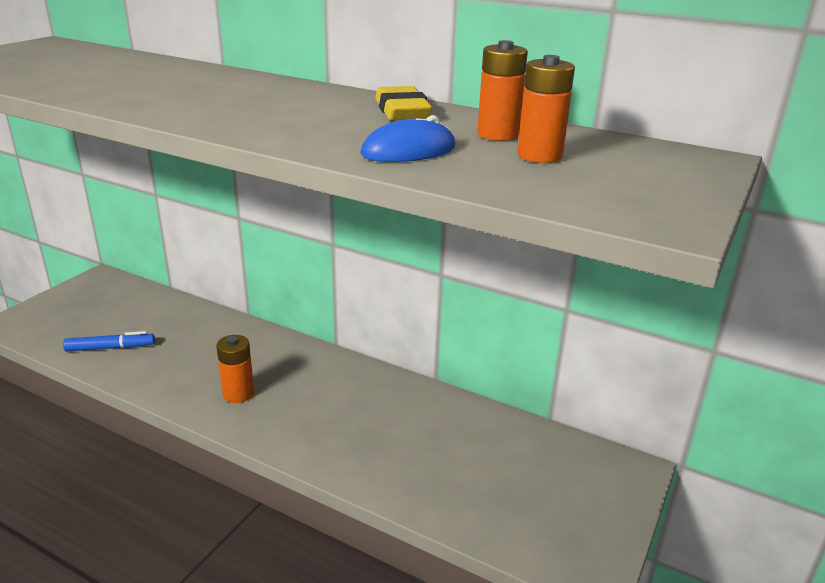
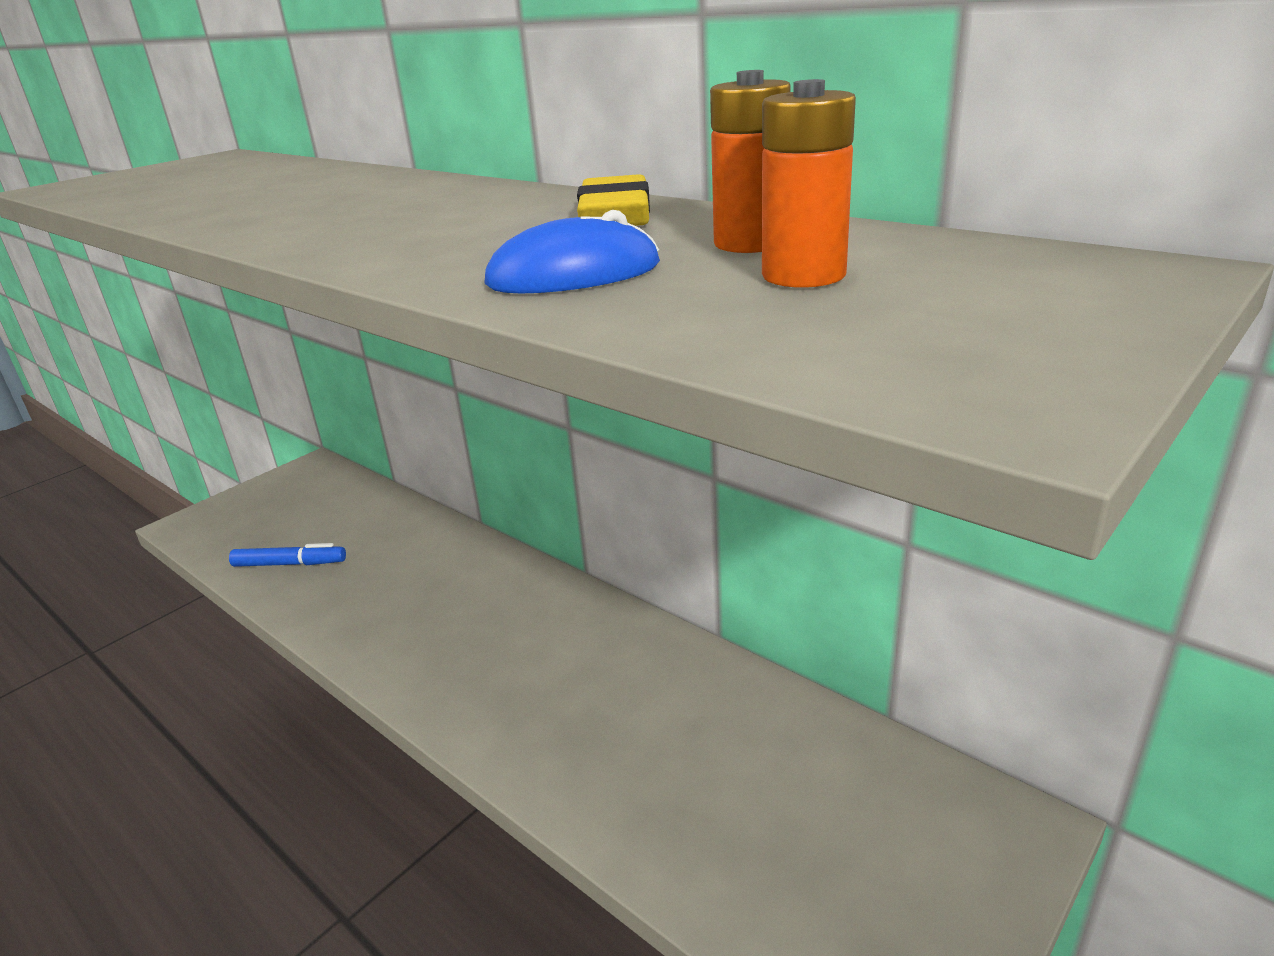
camera: 15 degrees right, 0 degrees up
orange battery [216,335,254,403] -> none

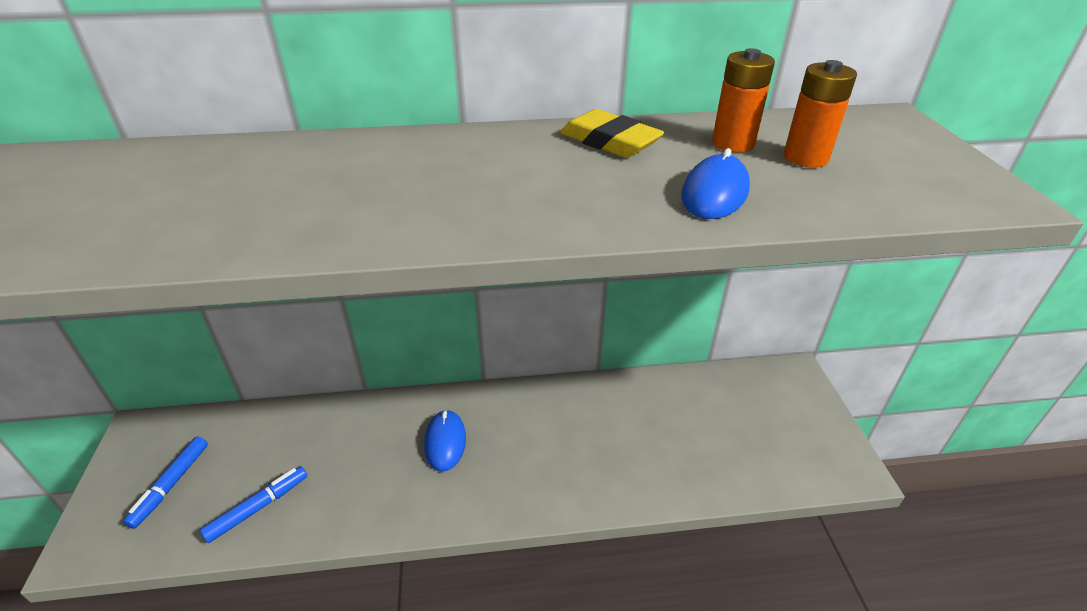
camera: 50 degrees left, 10 degrees up
none -> blue marker [123,436,208,529]
none -> blue mouse [424,409,466,472]

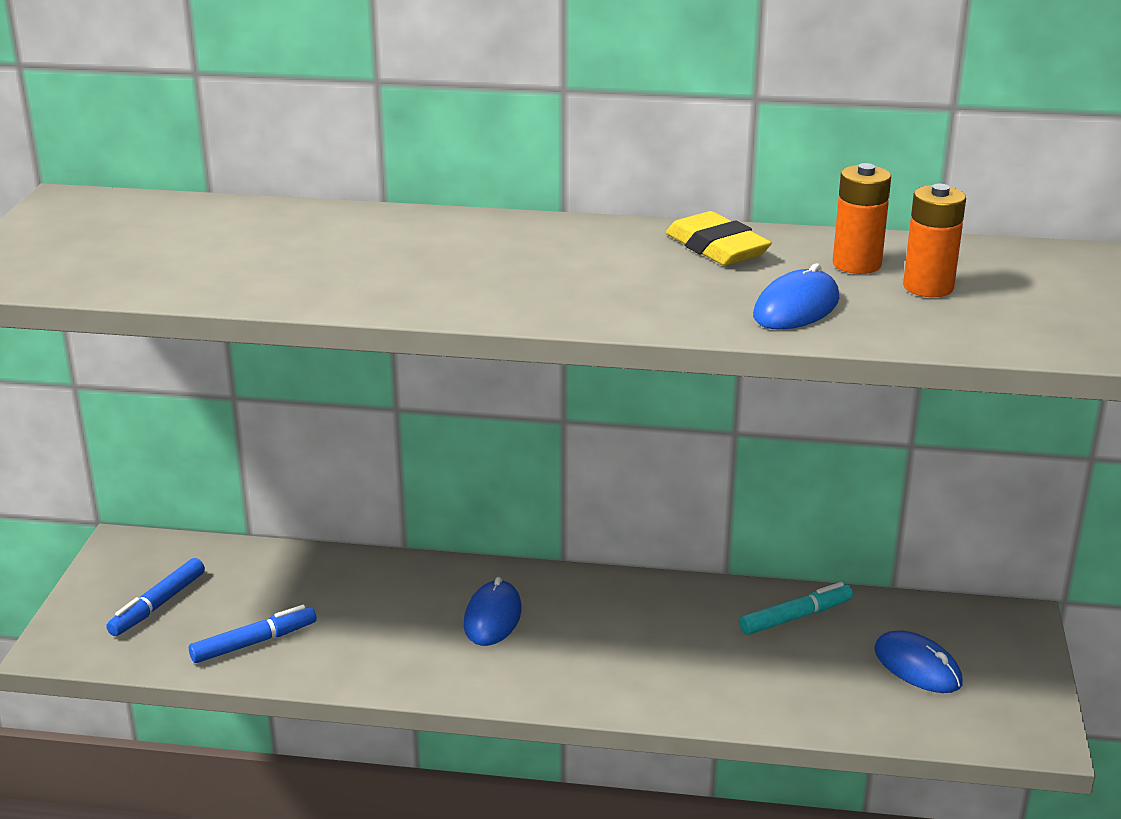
camera: 15 degrees right, 10 degrees down
none -> turquoise marker [739,582,853,635]
none -> blue mouse [874,630,963,693]

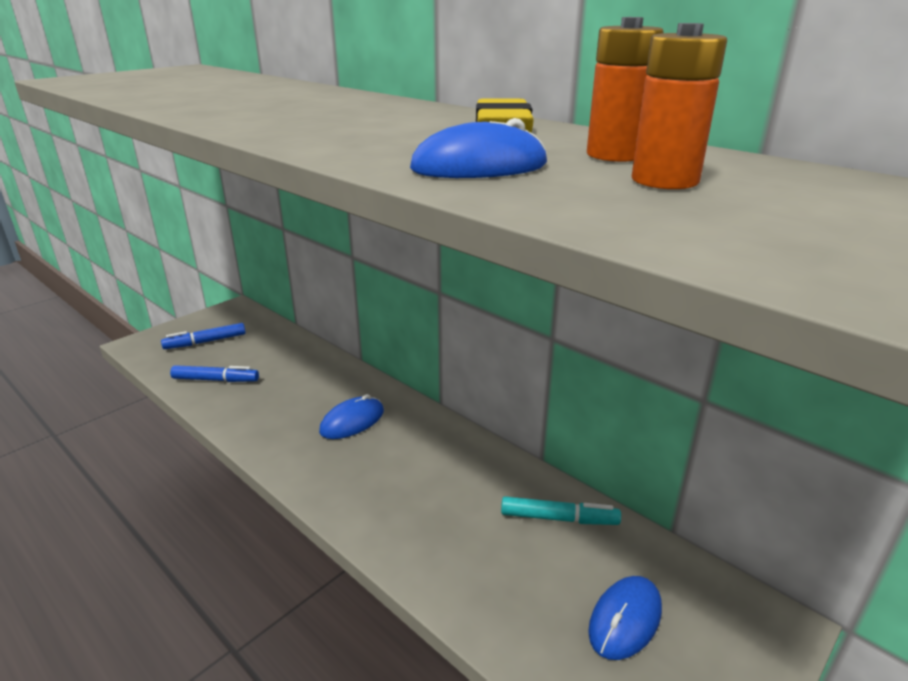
camera: 35 degrees right, 0 degrees up
blue mouse [874,630,963,693] -> blue mouse turned 45 degrees clockwise [588,576,662,660]

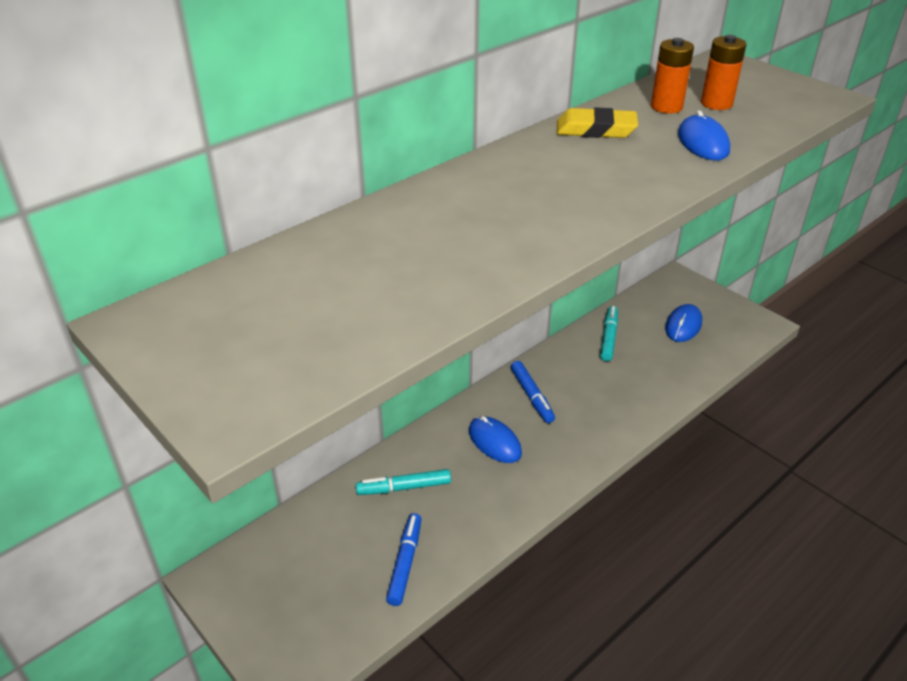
camera: 85 degrees left, 10 degrees up
blue marker [161,323,246,349] -> blue marker moved to [511,361,555,423]
blue mouse [588,576,662,660] -> blue mouse turned 75 degrees clockwise [665,304,702,342]
none -> turquoise marker [356,469,451,495]

